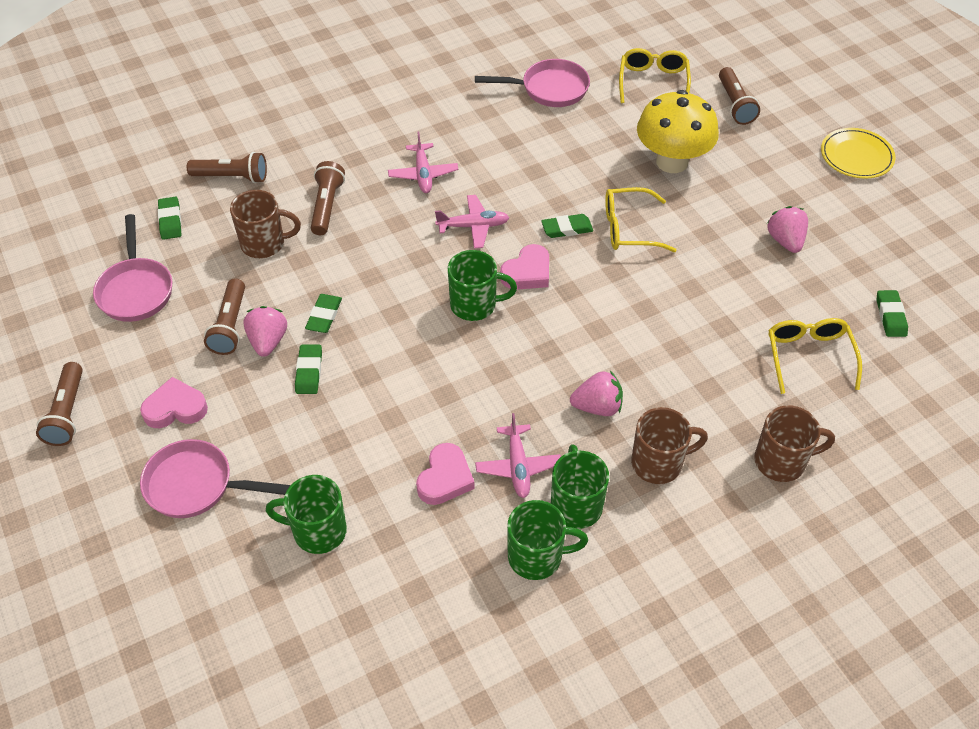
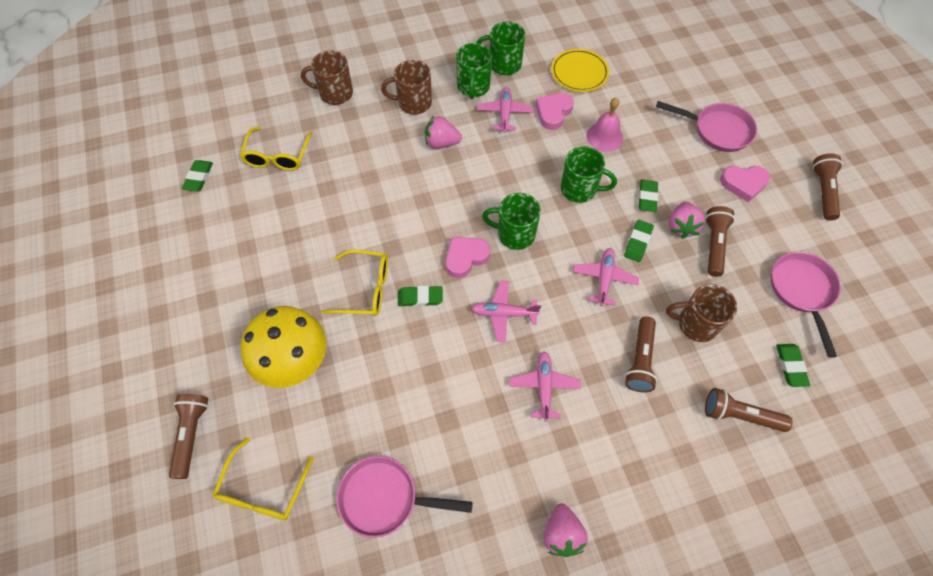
camera: 170 degrees left, 10 degrees up
green mug [266,475,347,554] -> green mug moved to [561,146,617,203]
pink strawberry [767,206,808,253] -> pink strawberry moved to [544,504,588,557]
yellow plate [821,128,895,178] -> yellow plate moved to [551,49,609,92]
none -> pink plane [573,248,639,306]
none -> pink bell [586,98,623,152]

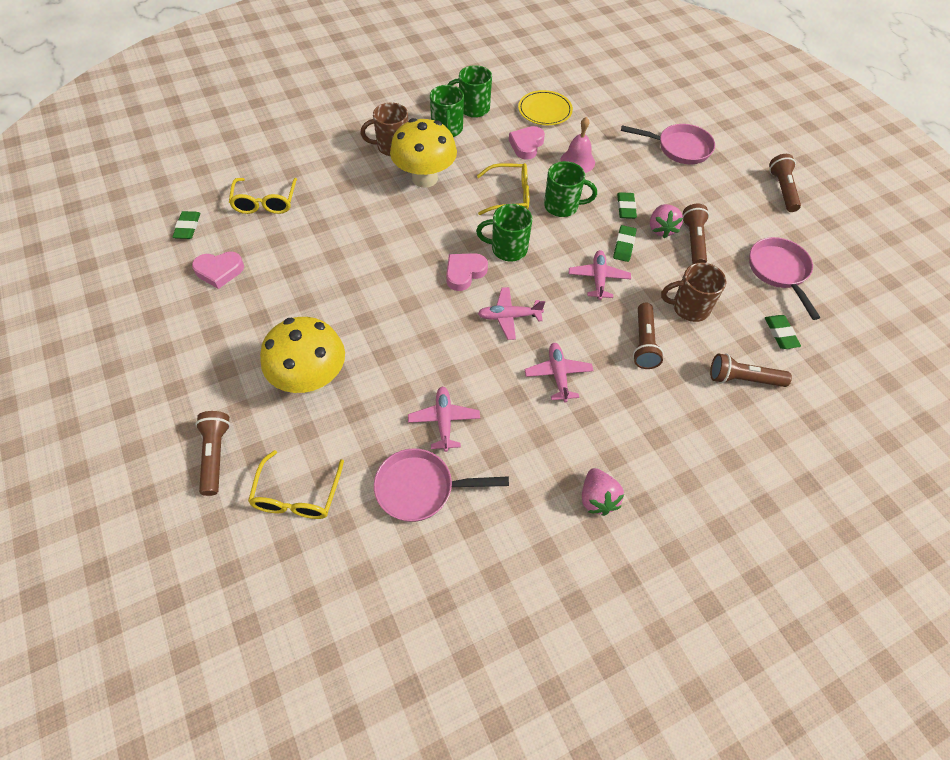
camera: 10 degrees left, 5 degrees down
brown mug [301,50,353,105] -> none
yellow glasses [322,250,388,316] -> yellow glasses moved to [477,163,529,215]
green eraser [398,286,443,307] -> none
pink strawberry [425,116,462,149] -> yellow mushroom [390,118,457,188]
pink plane [477,87,534,133] -> pink plane moved to [408,387,480,452]
pink heart [720,166,770,202] -> pink heart moved to [192,252,244,289]

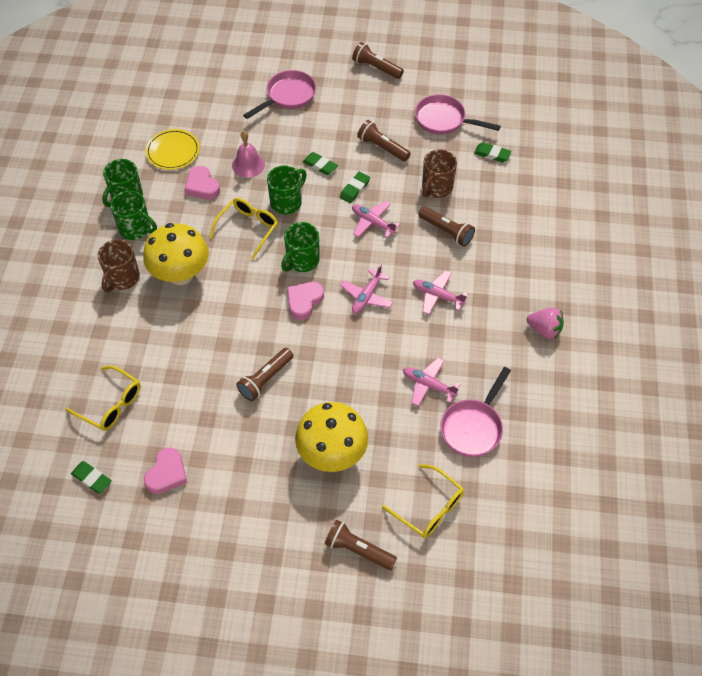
camera: 55 degrees left, 0 degrees up
pink heart [446,253,488,291] -> pink heart turned 45 degrees clockwise [287,282,324,320]
green eraser [613,225,636,262] -> green eraser turned 75 degrees clockwise [340,172,370,203]
pink strawberry [650,204,683,238] -> none
brown flashlight [710,353,792,387] -> brown flashlight moved to [236,348,293,401]

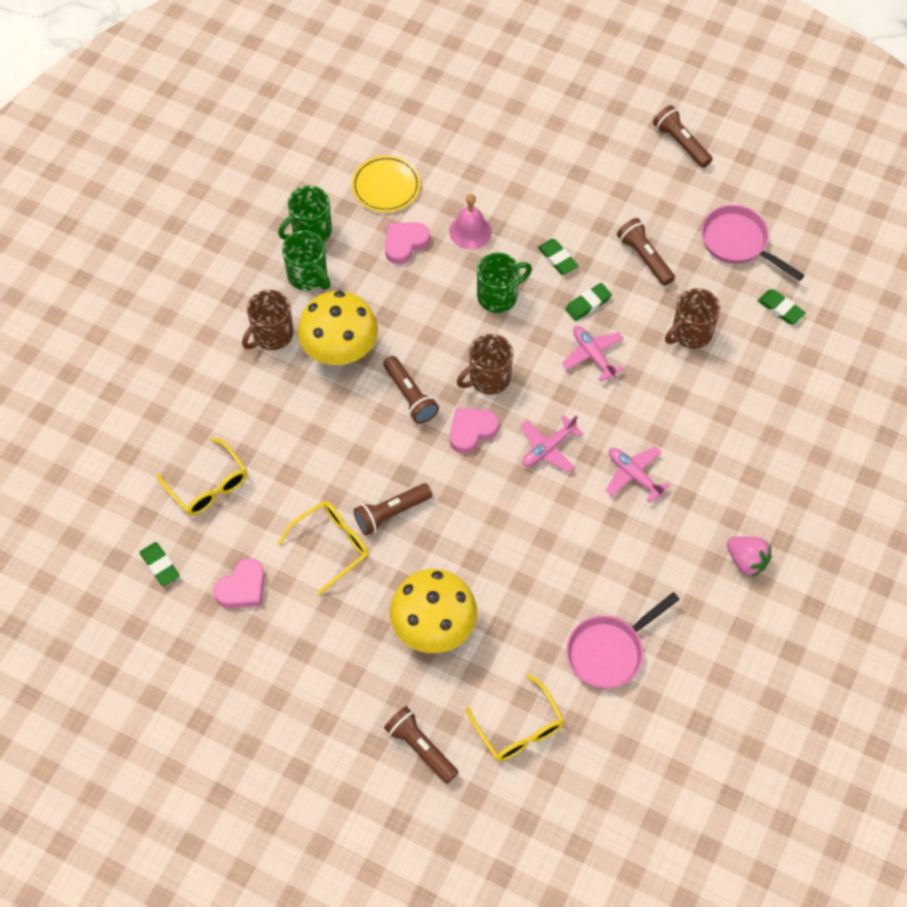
camera: 20 degrees right, 5 degrees up
pink heart [184,166,220,200] -> pink heart turned 60 degrees clockwise [385,222,430,264]
yellow glasses [209,198,278,260] -> yellow glasses moved to [277,501,369,595]
pink pan [243,70,316,119] -> none
green mug [281,222,320,272] -> brown mug [457,334,513,395]
pink plane [403,358,460,406] -> none
brown flashlight [418,206,475,247] -> brown flashlight moved to [383,356,439,424]

